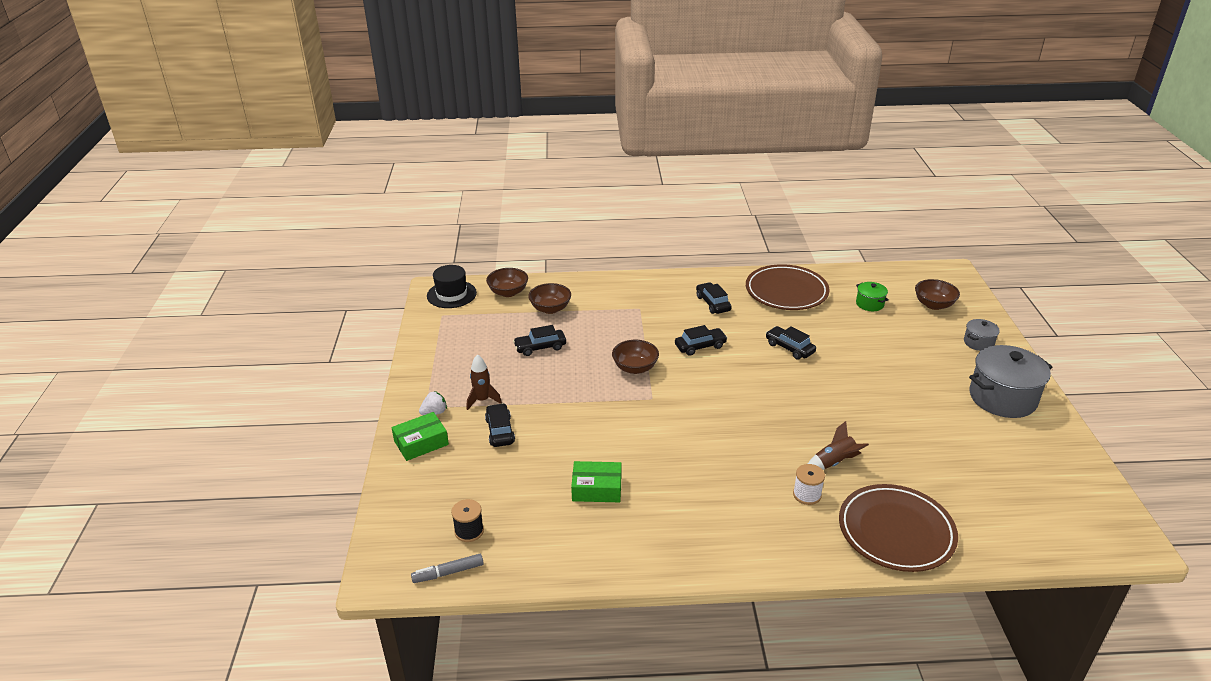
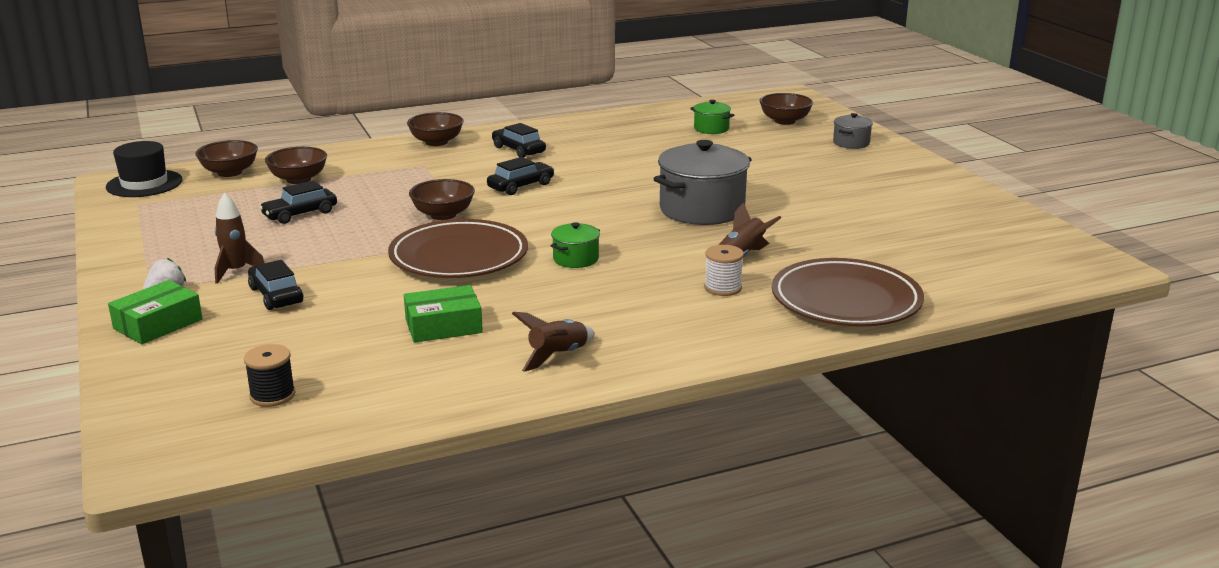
camera: 20 degrees left, 10 degrees down
grey marker [411,554,484,583] -> none
brown plate [746,264,830,310] -> brown plate moved to [388,219,528,278]
black car [766,326,816,360] -> none
grey pot [969,345,1052,418] -> grey pot moved to [654,140,752,225]
none -> brown bowl [407,112,464,146]
none -> brown rocket [512,312,595,372]
none -> green pot [551,222,600,268]

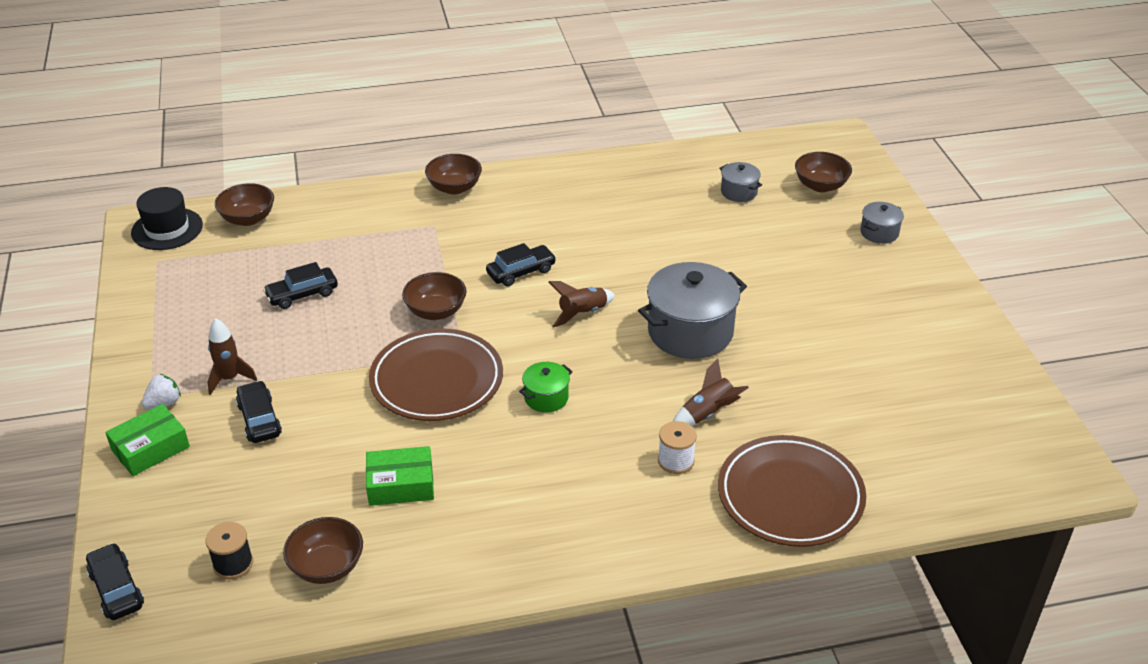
camera: 10 degrees right, 15 degrees up
brown bowl [265,147,327,184] -> brown bowl moved to [283,517,363,584]
black car [492,123,546,157] -> black car moved to [86,543,144,620]
brown rocket [512,312,595,372] -> brown rocket moved to [548,281,615,327]
green pot [690,100,734,134] -> grey pot [719,162,762,202]

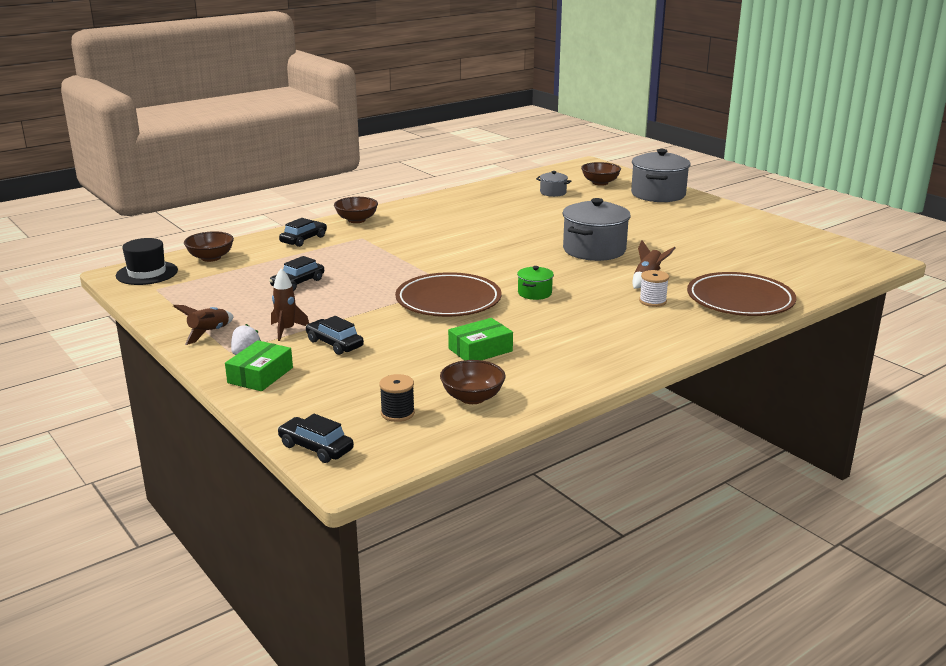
camera: 25 degrees left, 15 degrees down
brown bowl [402,272,467,320] -> none
black car [486,243,556,287] -> black car moved to [279,218,327,247]
brown rocket [548,281,615,327] -> brown rocket moved to [173,305,234,345]
grey pot [860,202,904,244] -> grey pot [631,149,691,202], size x2.04

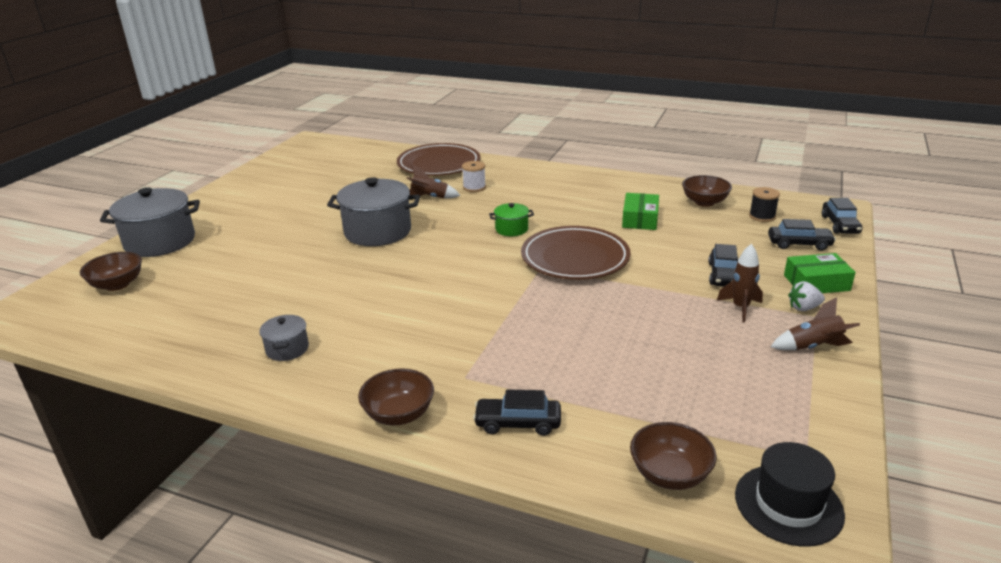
camera: 120 degrees left, 5 degrees up
black car [269,256,324,291] -> black car moved to [768,219,836,251]
green box [448,318,513,360] -> green box turned 75 degrees clockwise [622,193,659,230]
grey pot [536,171,571,197] -> grey pot moved to [259,315,309,361]

